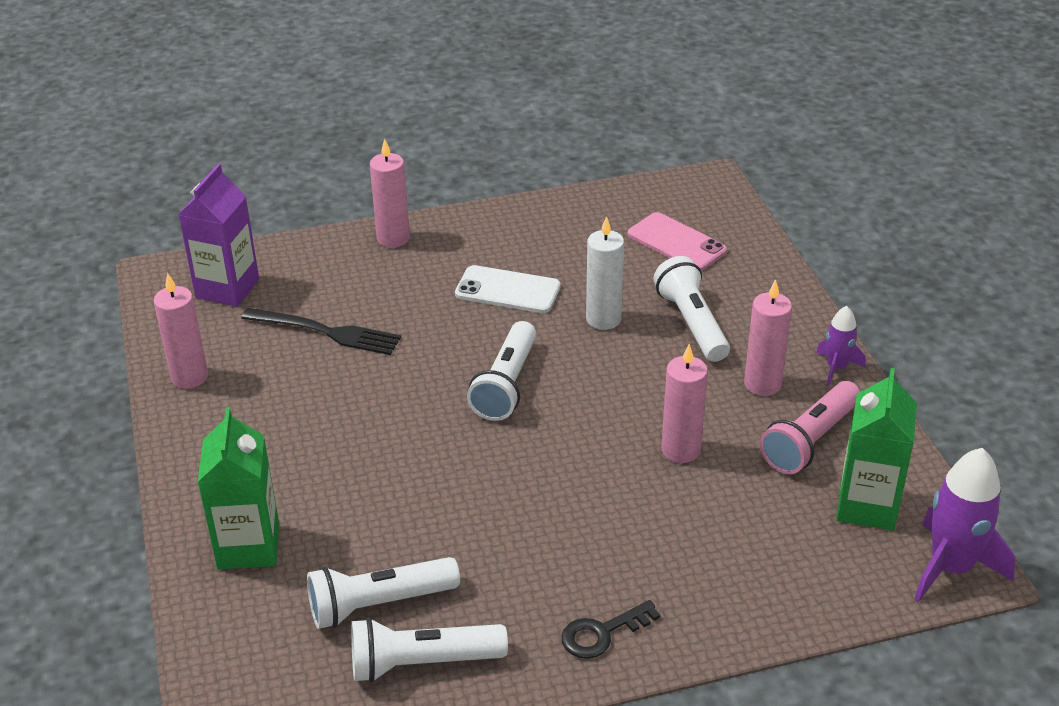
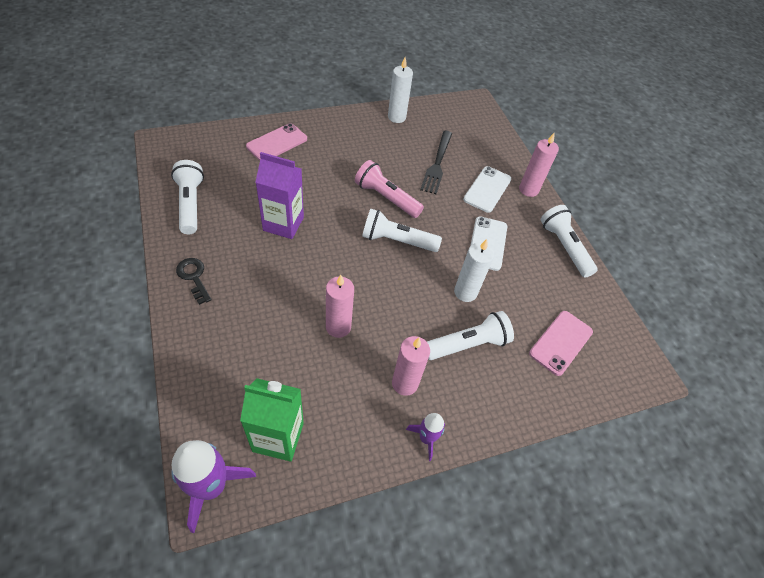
camera: 80 degrees right, 15 degrees up
pink candle [154,273,208,389] -> white candle [388,58,413,123]
purple carton [178,164,259,307] -> purple carton moved to [256,152,304,239]
green carton [198,407,279,570] -> pink phone [246,123,307,161]
white flashlight [307,557,460,629] -> white flashlight moved to [541,205,598,278]
pink flashlight [760,381,860,474] -> pink flashlight moved to [355,160,424,218]
none -> white phone [463,166,511,213]

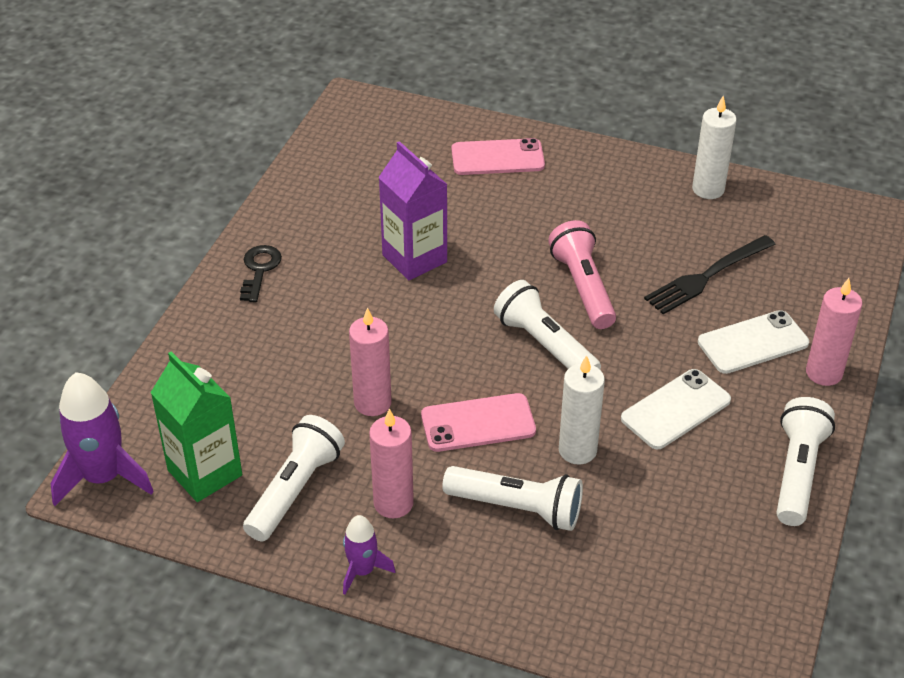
camera: 45 degrees right, 10 degrees down
white flashlight [171,160,204,234] -> white flashlight moved to [243,415,345,542]
pink phone [529,311,593,376] -> pink phone moved to [421,393,536,452]

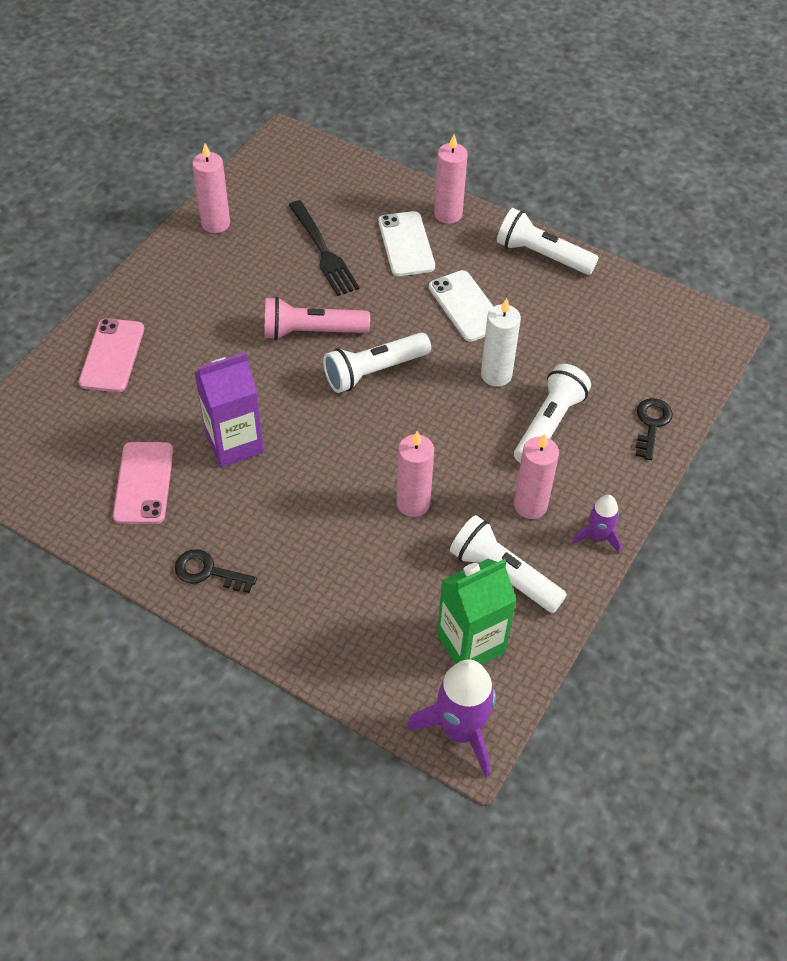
camera: 80 degrees left, 10 degrees up
pink phone [421,393,536,452] -> pink phone moved to [113,442,173,524]
white candle [692,96,737,199] -> pink candle [192,143,230,233]
none -> black key [636,398,673,460]

